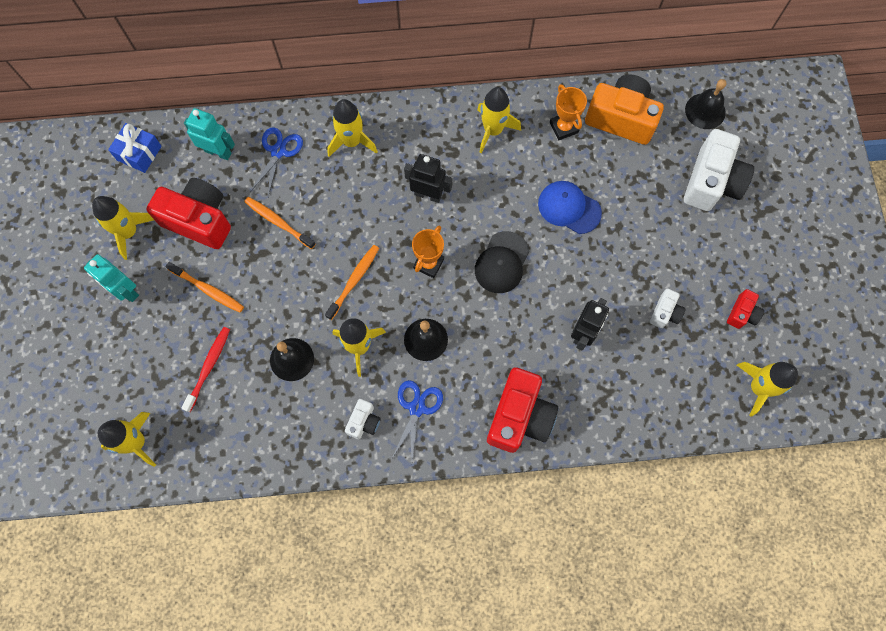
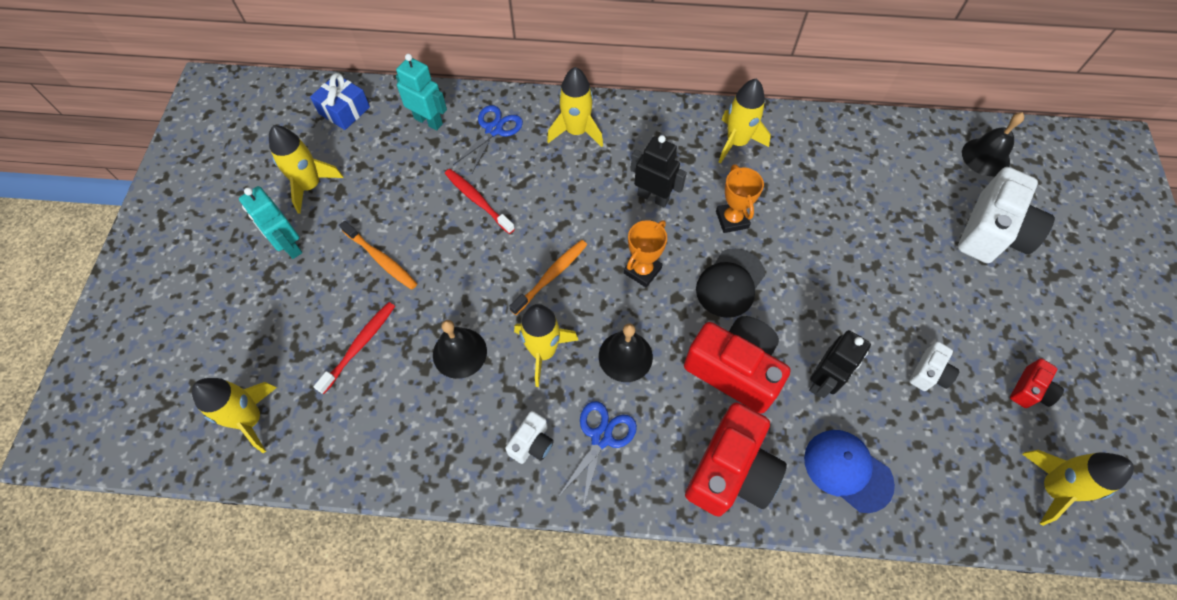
camera: 10 degrees right, 10 degrees down
red camera [147,178,231,249] -> red camera moved to [684,316,791,414]
orange toothbrush [244,197,315,249] -> red toothbrush [445,169,515,234]
blue cap [538,181,602,234] -> blue cap moved to [804,430,895,513]
orange trophy [550,84,587,140] -> orange trophy moved to [716,164,764,233]
orange camera [585,74,664,145] -> none

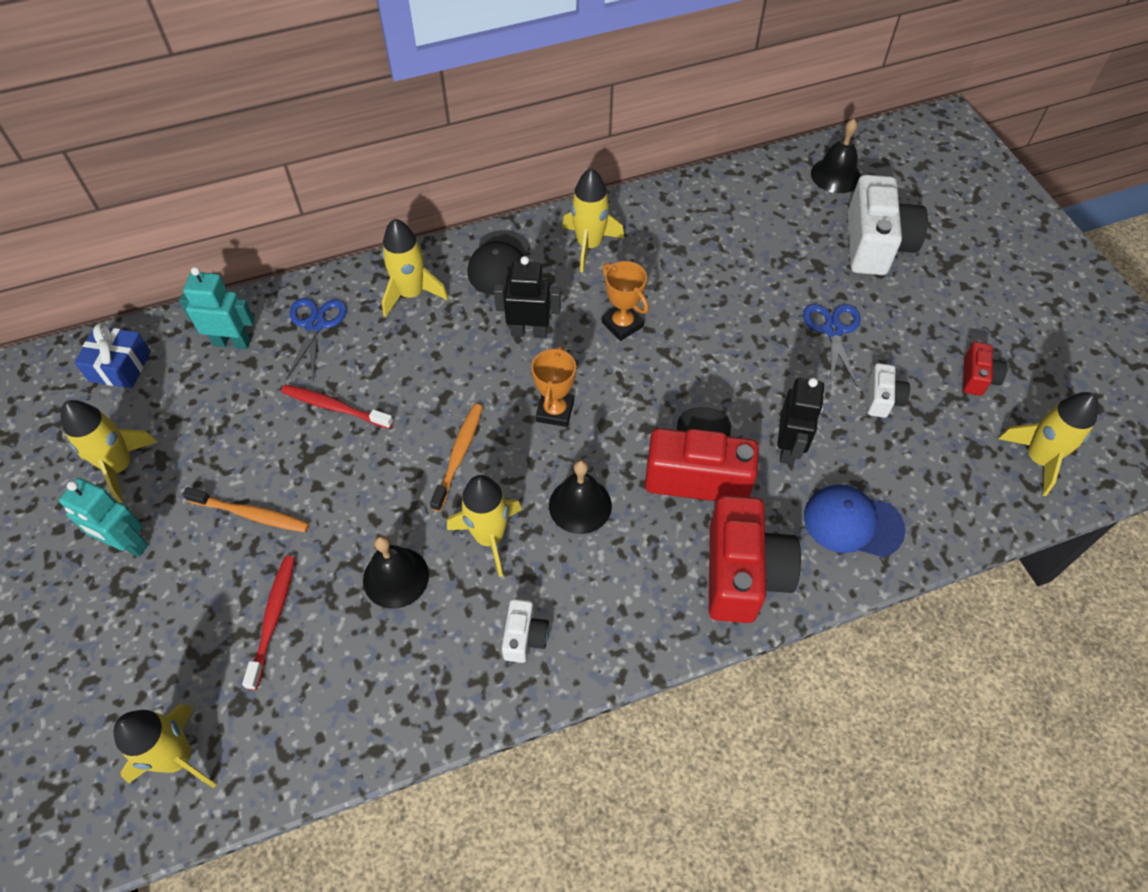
camera: 25 degrees left, 5 degrees down
blue scissors [558,401,637,507] -> blue scissors moved to [803,304,861,386]
black cap [696,248,765,318] -> black cap moved to [467,230,530,295]

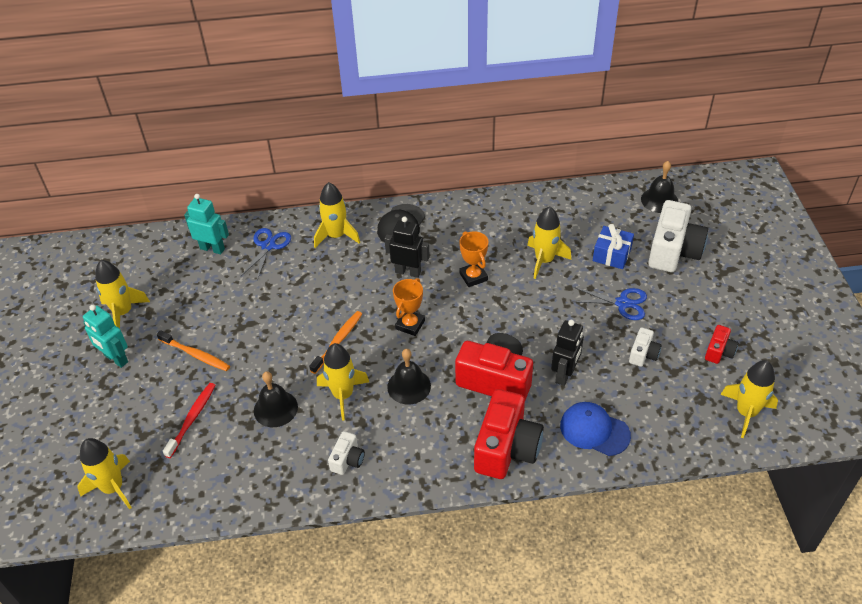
camera: 15 degrees right, 10 degrees down
blue gift [74,323,151,388] -> blue gift moved to [593,224,634,269]
red toothbrush [281,384,393,429] -> none
yellow rocket [562,168,624,272] -> yellow rocket moved to [527,206,571,279]
blue scissors [803,304,861,386] -> blue scissors turned 90 degrees clockwise [571,287,647,320]

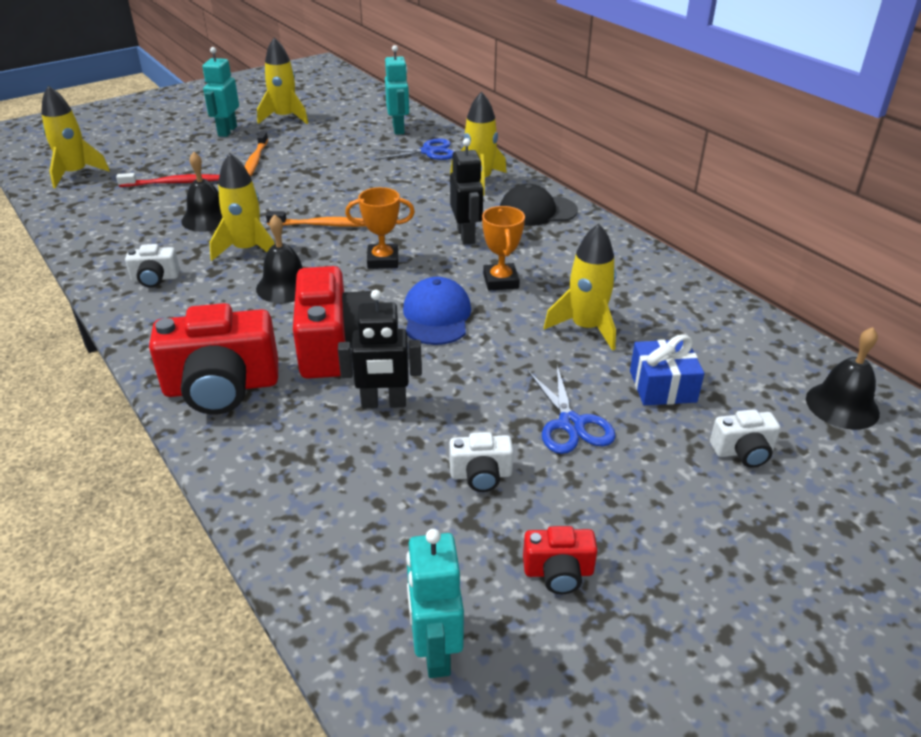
camera: 60 degrees right, 10 degrees down
orange trophy [459,231,488,287] -> orange trophy turned 45 degrees counterclockwise [482,206,525,291]
blue cap [560,402,631,456] -> blue cap moved to [403,277,471,345]
white camera [648,200,708,272] -> white camera [710,409,781,468], size x0.48
yellow rocket [720,360,778,438] -> turquoise robot [406,529,464,678]

